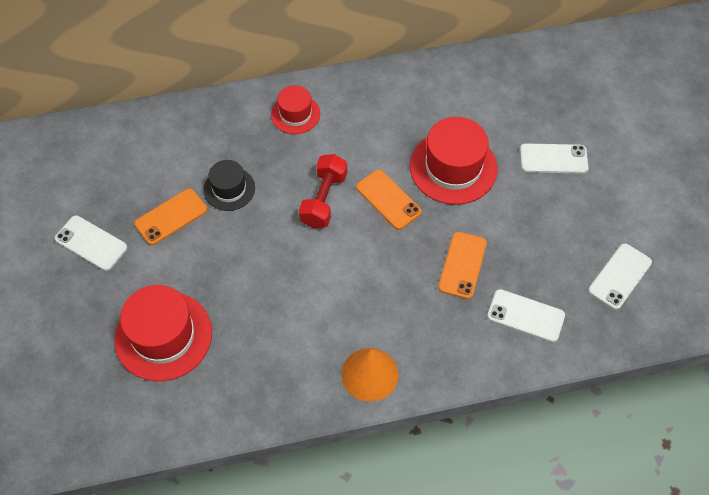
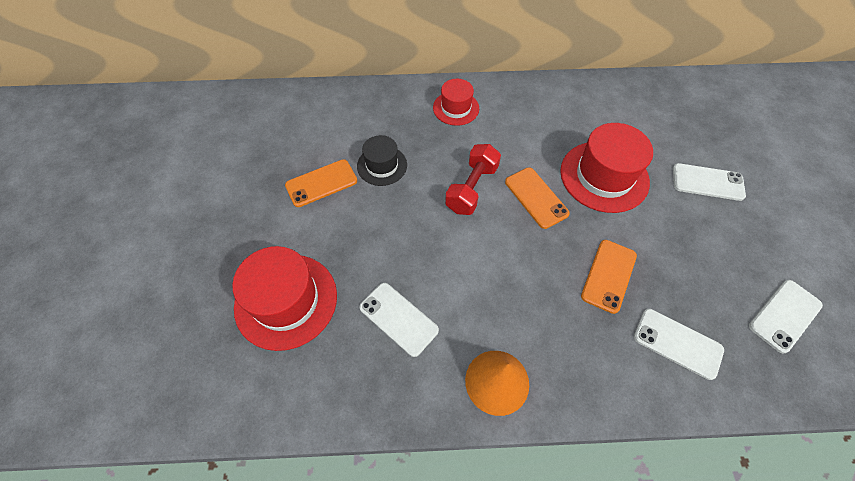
camera: 10 degrees right, 0 degrees up
white phone [55,216,127,271] -> white phone moved to [360,283,439,357]

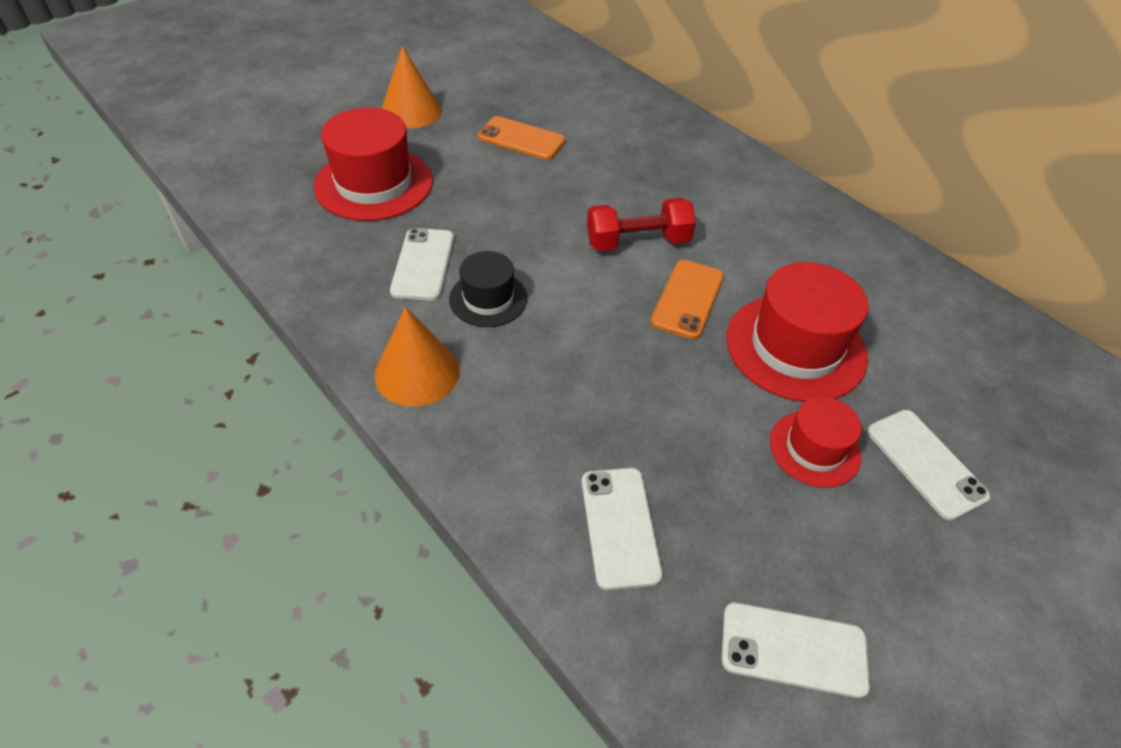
camera: 50 degrees right, 10 degrees down
black hat [357,135,407,186] -> black hat moved to [449,251,528,327]
red hat [433,79,479,126] -> red hat moved to [770,397,861,488]
orange phone [581,240,637,314] -> none
none -> orange cone [382,46,442,129]

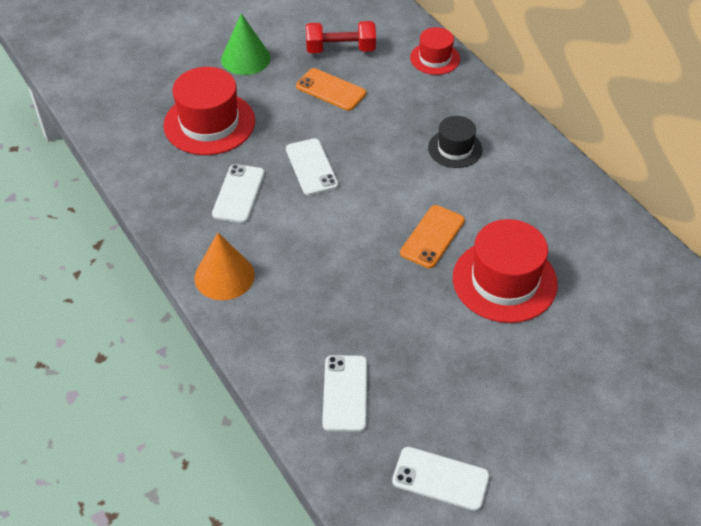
camera: 10 degrees right, 0 degrees up
orange cone [382,46,442,129] -> green cone [221,13,271,75]
black hat [449,251,528,327] -> black hat moved to [428,116,483,168]
red dumbbell [587,198,696,251] -> red dumbbell moved to [306,21,376,53]
red hat [770,397,861,488] -> red hat moved to [410,27,460,75]
white phone [867,410,990,520] -> white phone moved to [286,138,338,195]

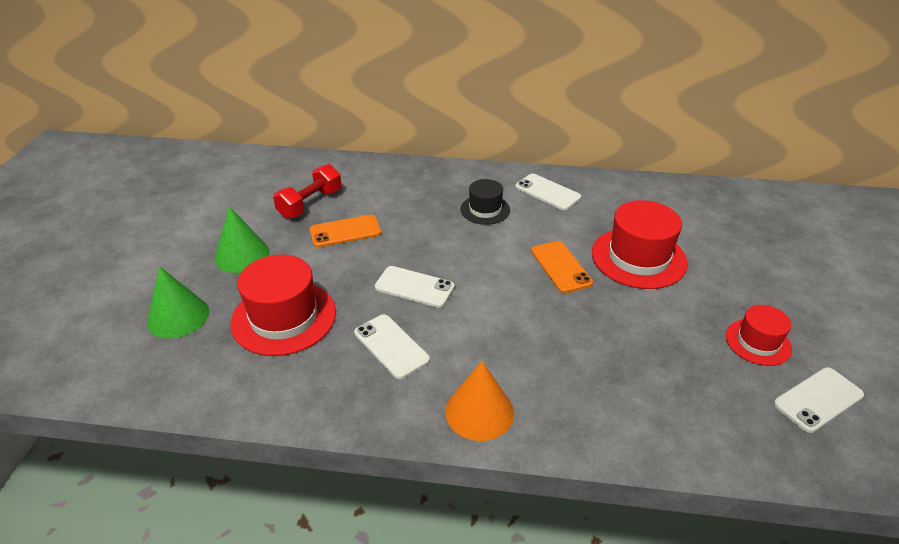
camera: 50 degrees left, 10 degrees down
white phone [322,355,367,432] -> white phone moved to [515,174,581,210]
red hat [410,27,460,75] -> red hat moved to [726,305,792,366]
none -> green cone [147,266,209,339]

